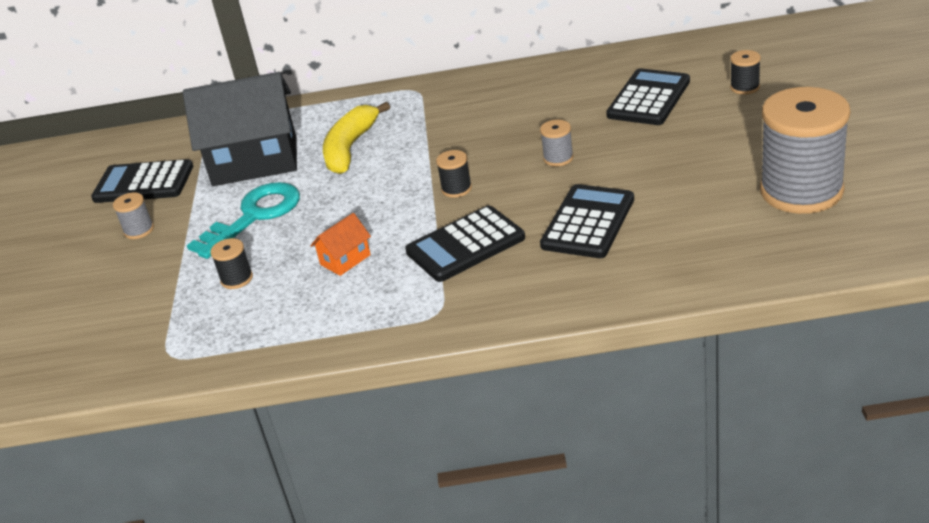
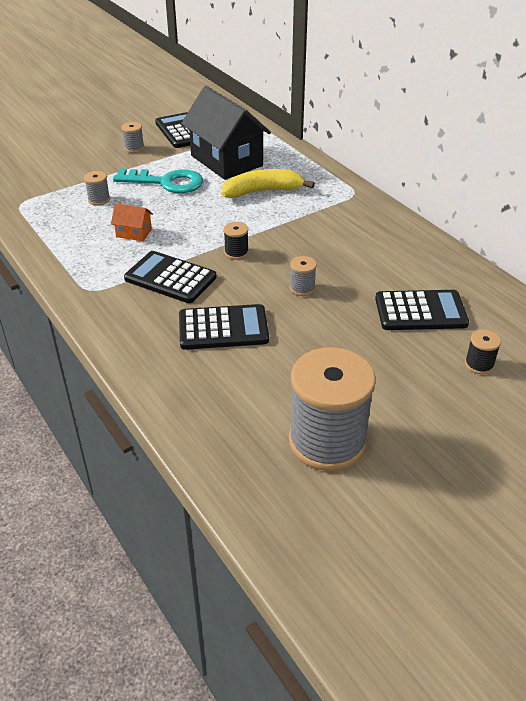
camera: 55 degrees right, 5 degrees up
black spool [210,238,253,289] -> grey spool [84,171,110,205]

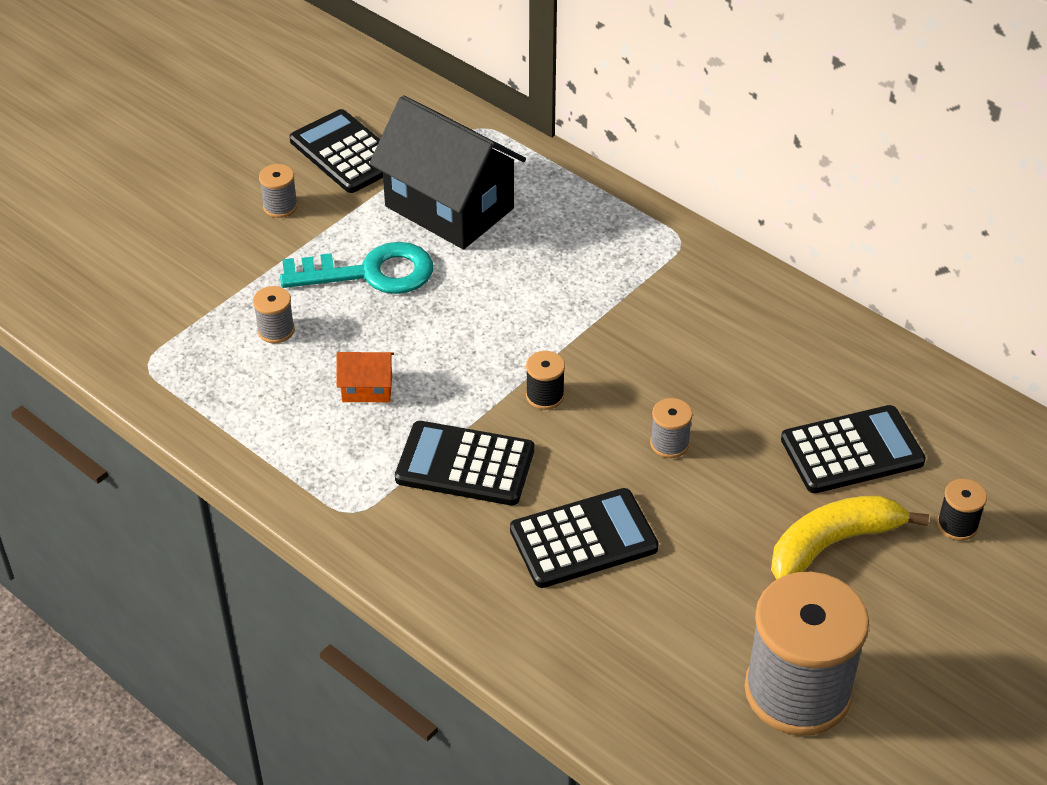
camera: 15 degrees left, 5 degrees up
yellow banana [222,169,315,198] -> yellow banana moved to [771,495,929,580]

